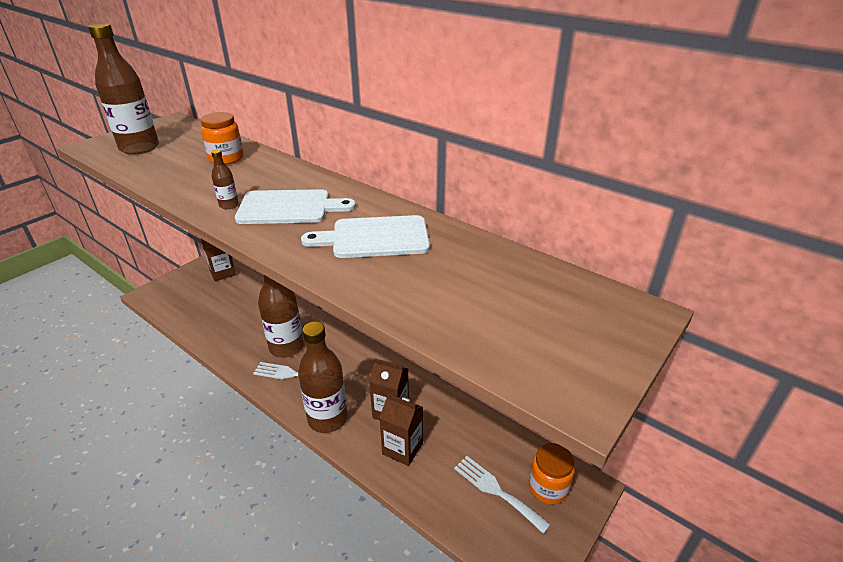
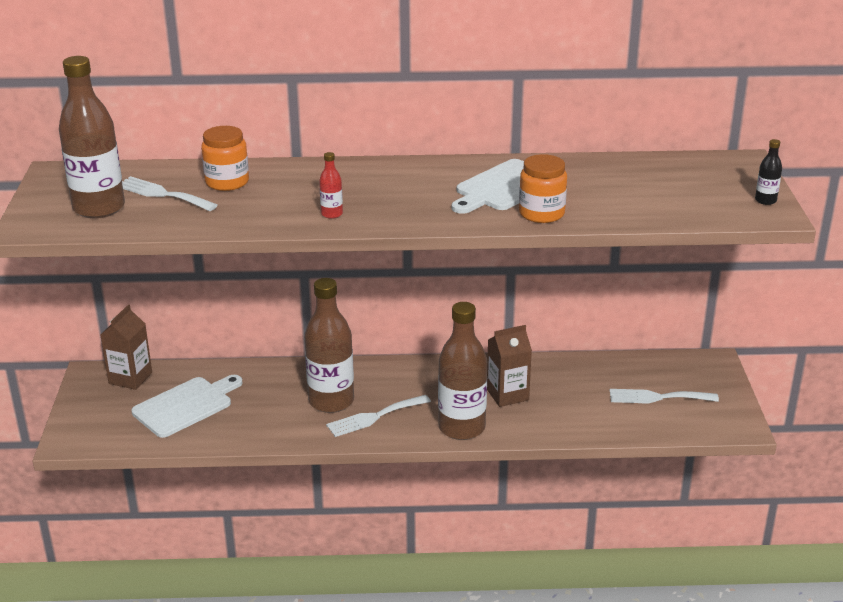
camera: 40 degrees left, 5 degrees down
brown bottle [211,149,239,209] -> red bottle [319,152,343,219]
white cutting board [235,189,356,224] -> white cutting board moved to [131,375,243,438]
brown carton [379,393,423,466] -> none
orange jar [529,443,575,505] -> orange jar moved to [519,154,567,223]
none -> white fork [122,176,218,211]
none -> black bottle [755,139,782,205]

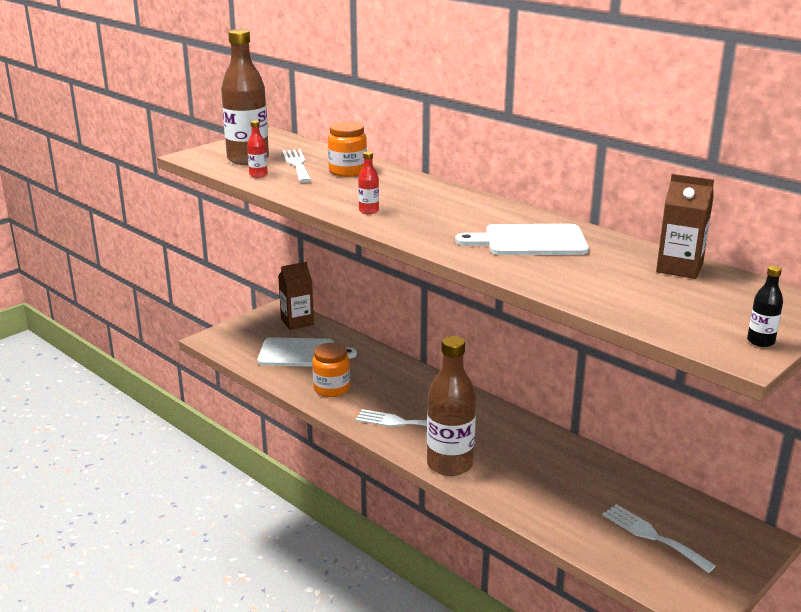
camera: 45 degrees right, 5 degrees down
brown bottle [304,278,354,413] -> none
brown carton [487,325,532,407] -> brown carton moved to [656,174,714,279]
orange jar [519,154,567,223] -> orange jar moved to [312,343,350,397]
none -> red bottle [247,120,268,178]

